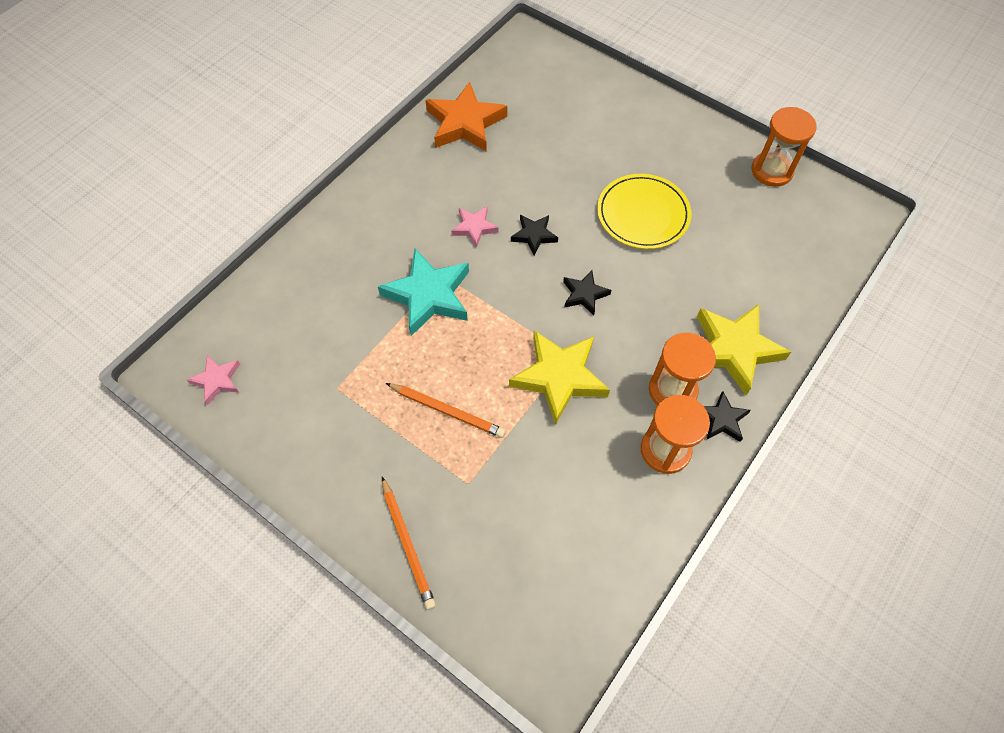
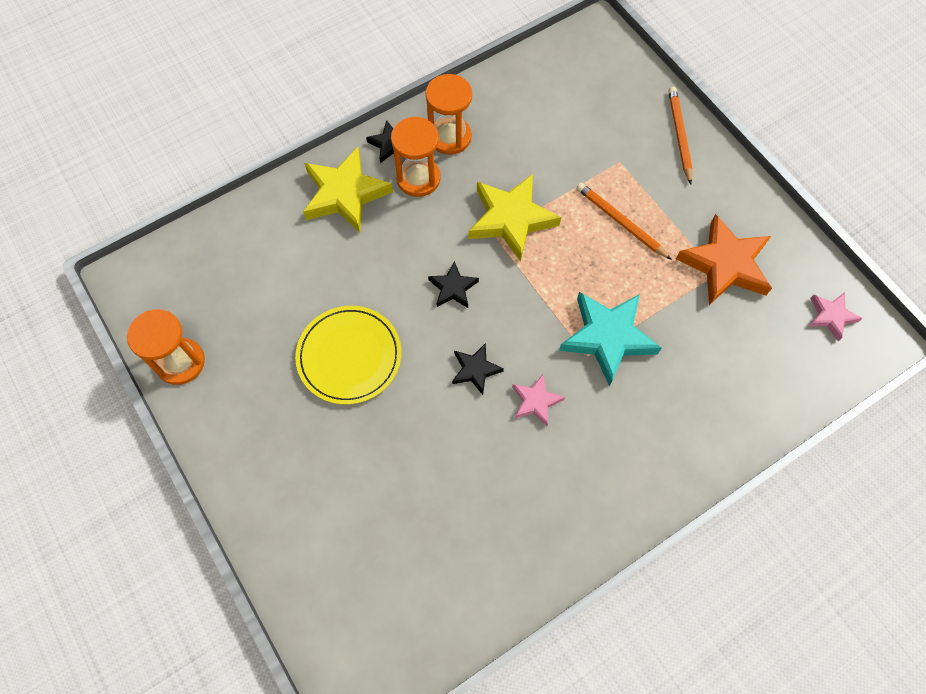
camera: 160 degrees left, 5 degrees up
orange star [425,82,507,152] -> orange star moved to [676,214,772,305]

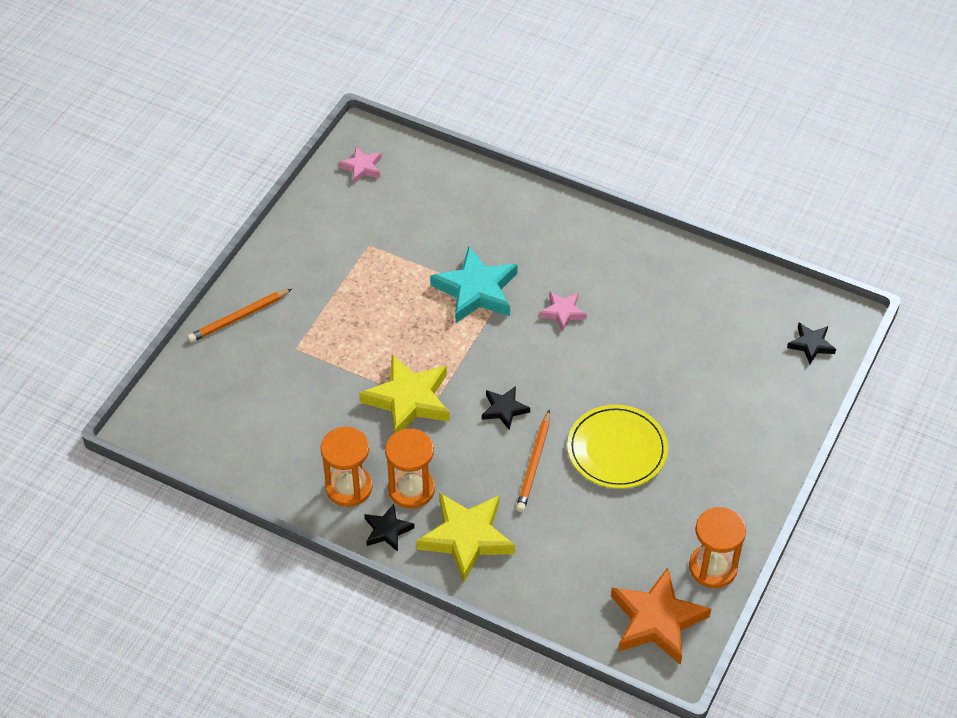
camera: 120 degrees left, 15 degrees down
black star [452,343,504,395] -> black star moved to [787,323,836,364]
orange pencil [576,183,672,260] -> orange pencil moved to [516,410,550,512]
orange star [676,214,772,305] -> orange star moved to [611,567,712,665]

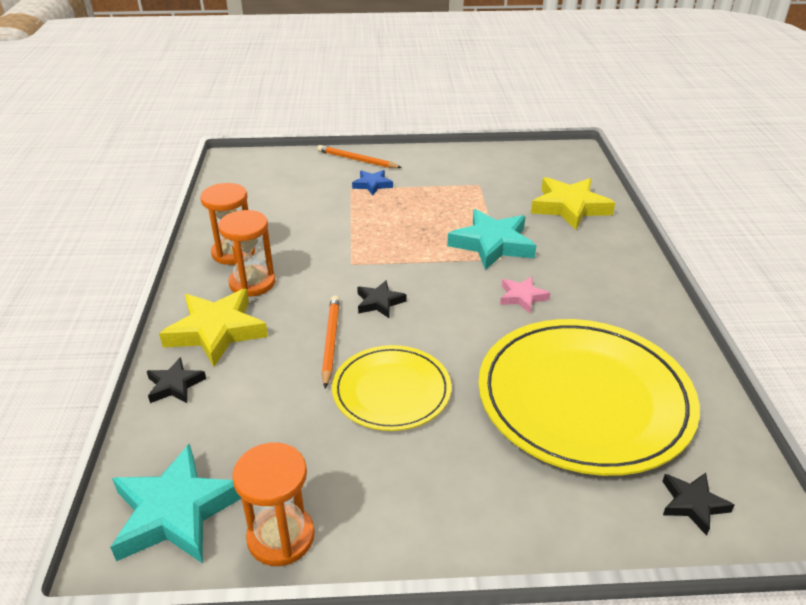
camera: 60 degrees right, 15 degrees down
pink star [338,147,382,183] -> none
yellow star [359,355,450,433] -> yellow star moved to [531,177,615,230]
black star [364,504,415,552] -> black star moved to [147,357,206,403]
orange pencil [516,410,550,512] -> orange pencil turned 105 degrees clockwise [322,296,340,389]
orange star [611,567,712,665] -> turquoise star [110,443,241,564]
none -> blue star [352,170,393,195]
none -> yellow plate [478,319,700,476]

